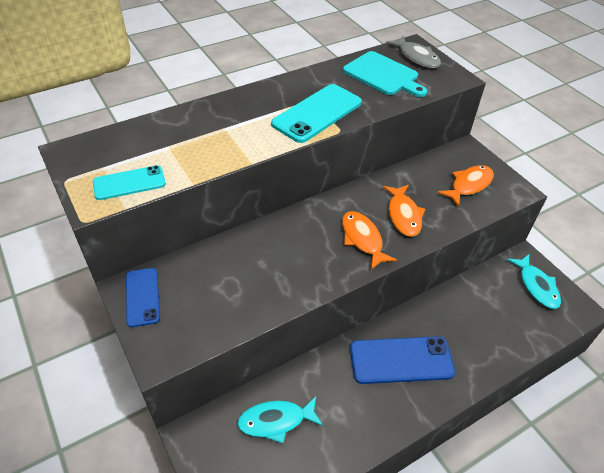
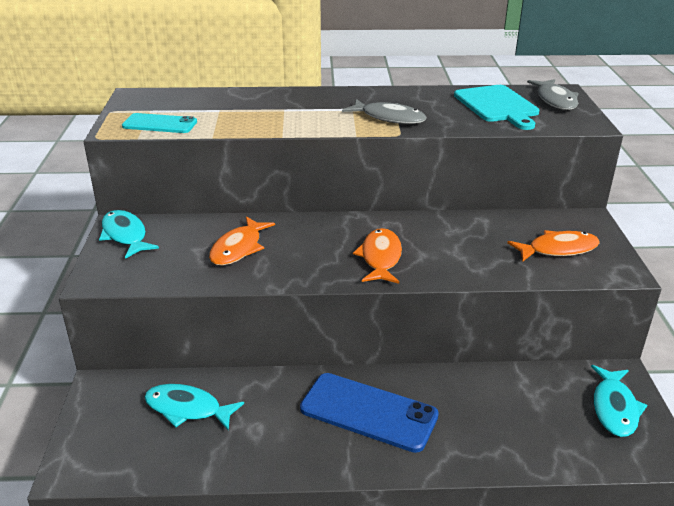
camera: 30 degrees right, 15 degrees down
blue phone [126,268,160,327] -> turquoise fish [99,210,159,259]
turquoise phone [271,84,362,143] -> grey fish [342,99,426,124]
orange fish [383,185,425,237] -> orange fish moved to [209,216,275,266]

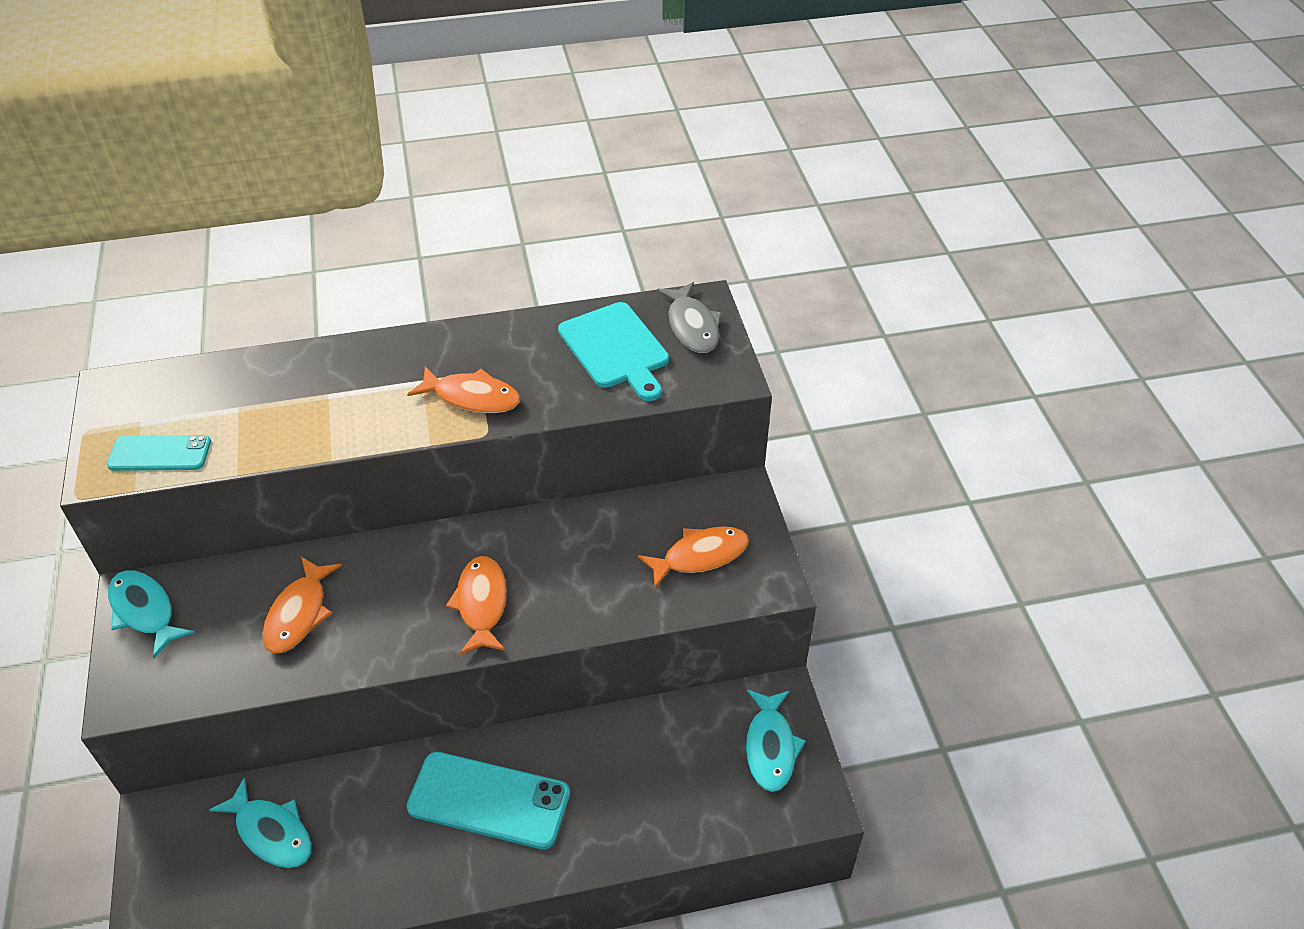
camera: 10 degrees left, 15 degrees up
turquoise fish [144,384,244,430] -> turquoise fish turned 150 degrees counterclockwise [209,777,312,868]
blue phone [300,373,439,453] -> turquoise phone [407,752,570,849]
grey fish [342,99,426,124] -> orange fish [407,366,520,413]

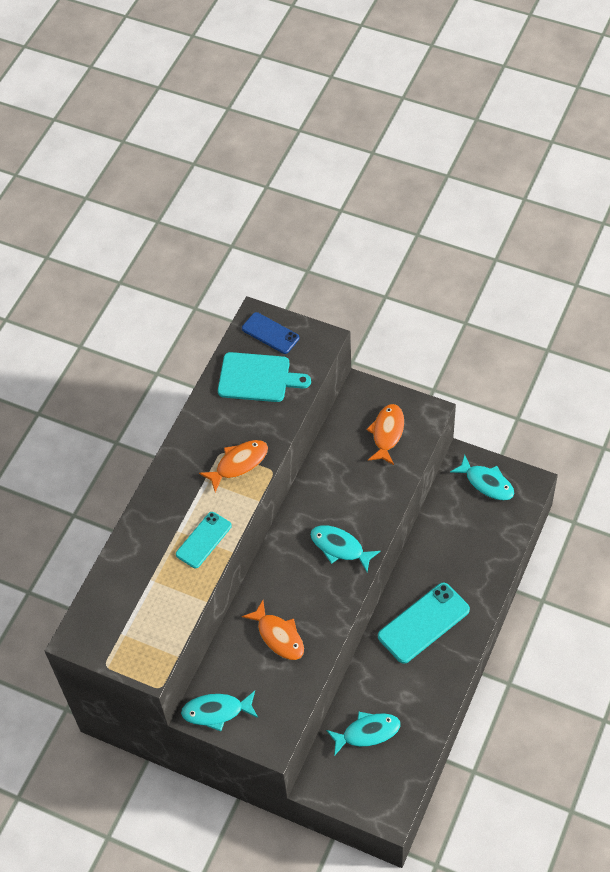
camera: 50 degrees left, 10 degrees up
turquoise phone [107,435,211,471] -> turquoise phone moved to [176,512,232,568]
orange fish [446,556,507,655] -> turquoise fish [310,525,381,572]
grey fish [656,282,722,353] -> blue phone [242,312,299,354]

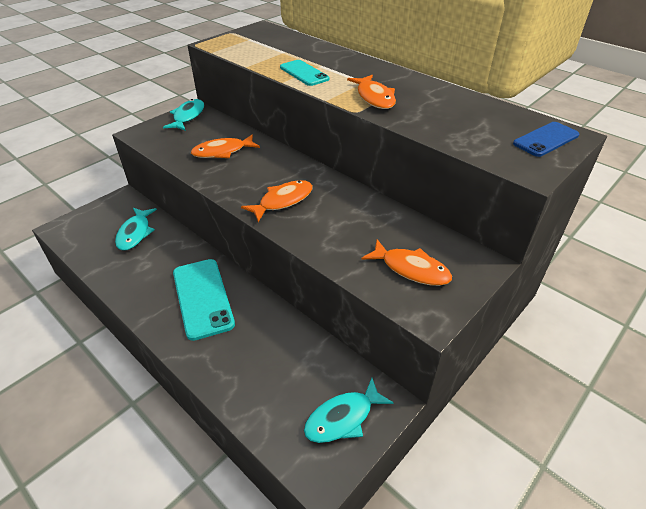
camera: 105 degrees right, 15 degrees down
turquoise cutting board [218,352,311,402] -> none
turquoise fish [310,525,381,572] -> orange fish [241,180,313,222]

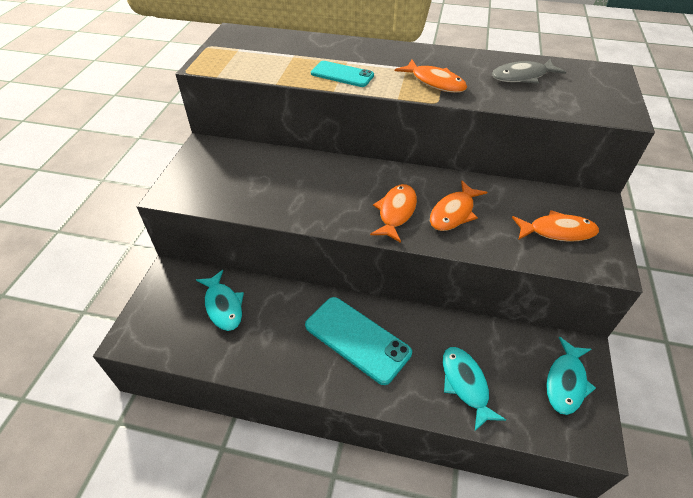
camera: 30 degrees left, 5 degrees up
turquoise fish [163,99,204,131] -> turquoise fish moved to [443,347,506,431]
orange fish [191,134,260,158] -> orange fish moved to [430,180,487,231]
blue phone [513,122,579,157] -> none
none -> grey fish [492,59,566,84]

